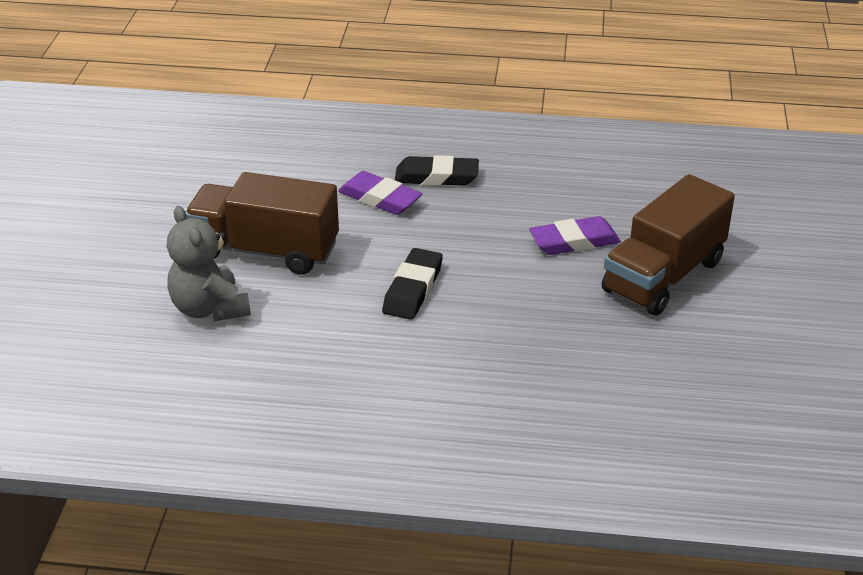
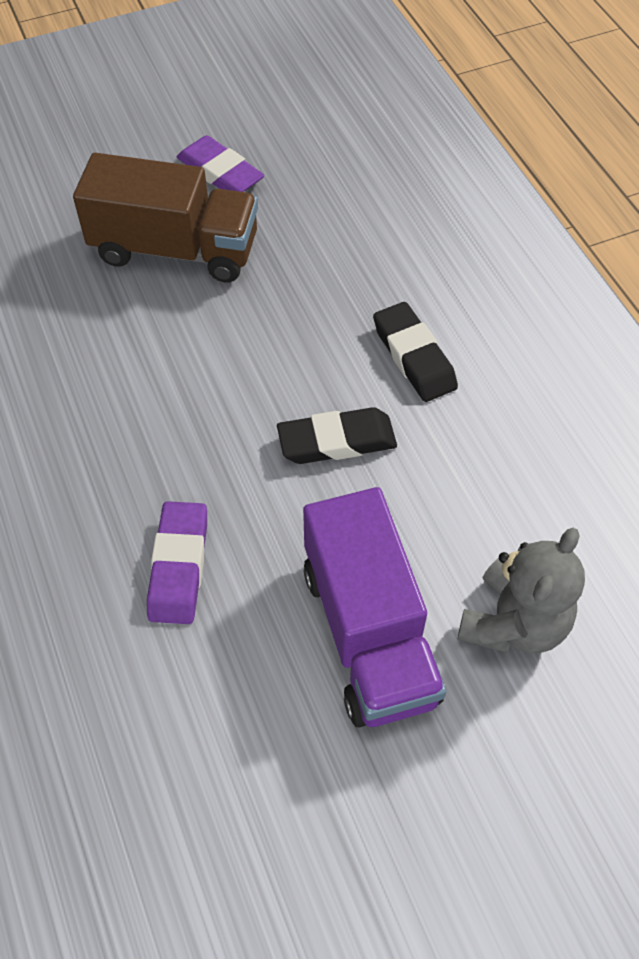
camera: 120 degrees left, 20 degrees up
brown truck [186,172,339,275] -> purple truck [303,487,446,728]
black eraser [395,155,479,186] -> black eraser moved to [373,302,458,402]
purple eraser [529,216,621,255] -> purple eraser moved to [177,135,264,192]

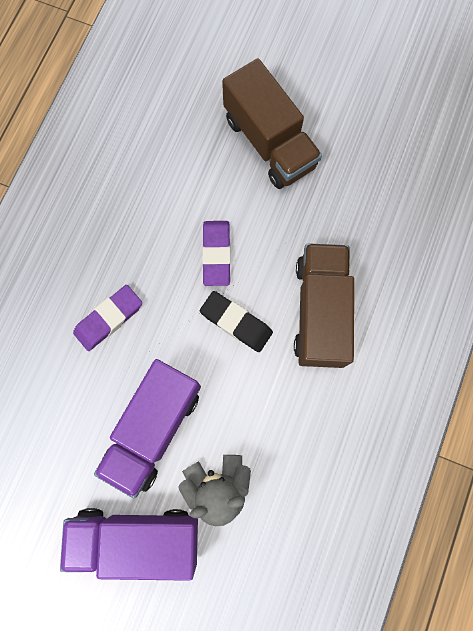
camera: 45 degrees right, 20 degrees up
purple eraser [177,135,264,192] -> purple eraser moved to [202,221,231,286]
black eraser [373,302,458,402] -> brown truck [294,243,354,368]
none -> purple truck [60,508,198,581]

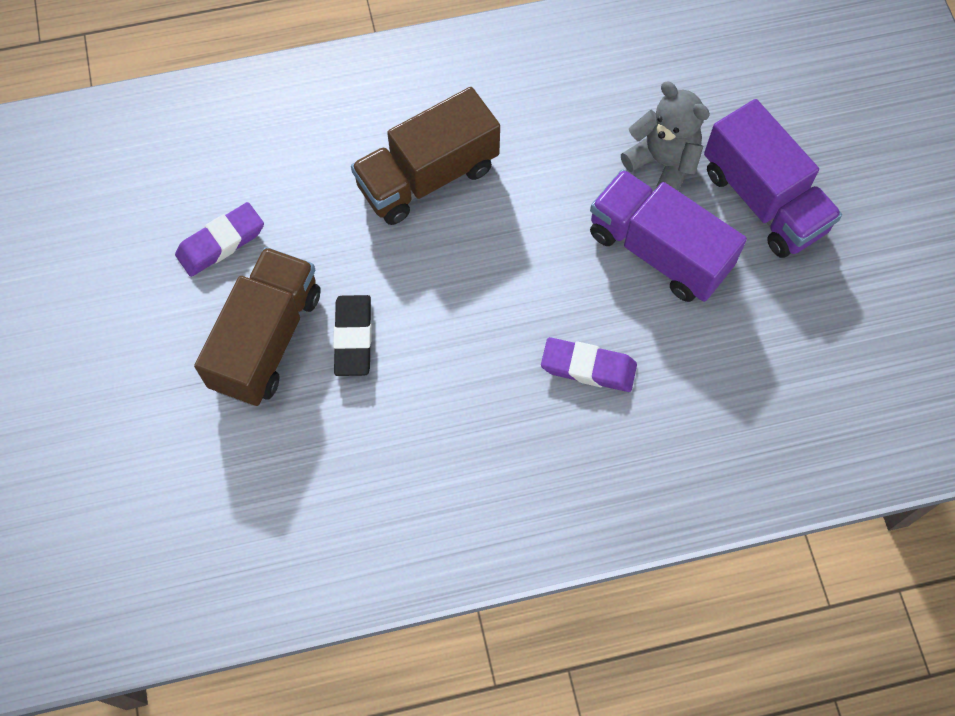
camera: 125 degrees left, 10 degrees down
purple truck [94,359,201,498] -> purple truck turned 135 degrees counterclockwise [590,169,747,302]
black eraser [200,291,273,352] -> black eraser moved to [333,295,372,376]
purple eraser [202,221,231,286] -> purple eraser moved to [175,202,264,277]

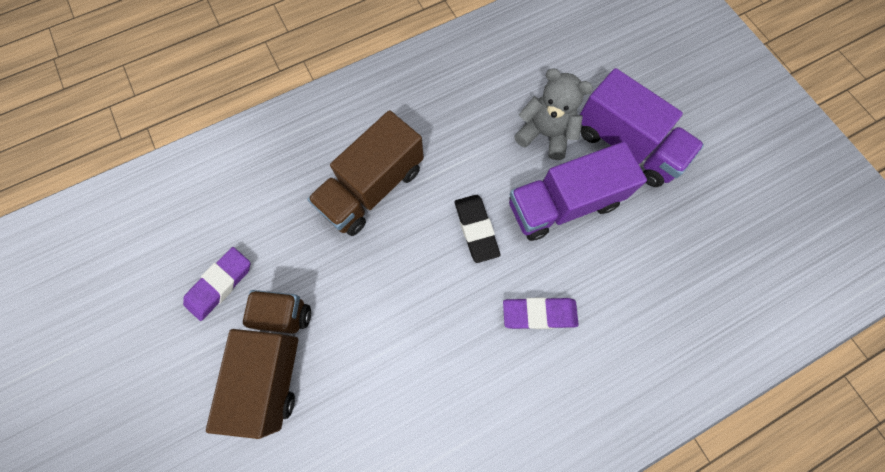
camera: 15 degrees left, 5 degrees up
black eraser [333,295,372,376] -> black eraser moved to [455,195,500,263]
purple truck [590,169,747,302] -> purple truck turned 45 degrees counterclockwise [509,141,647,241]

